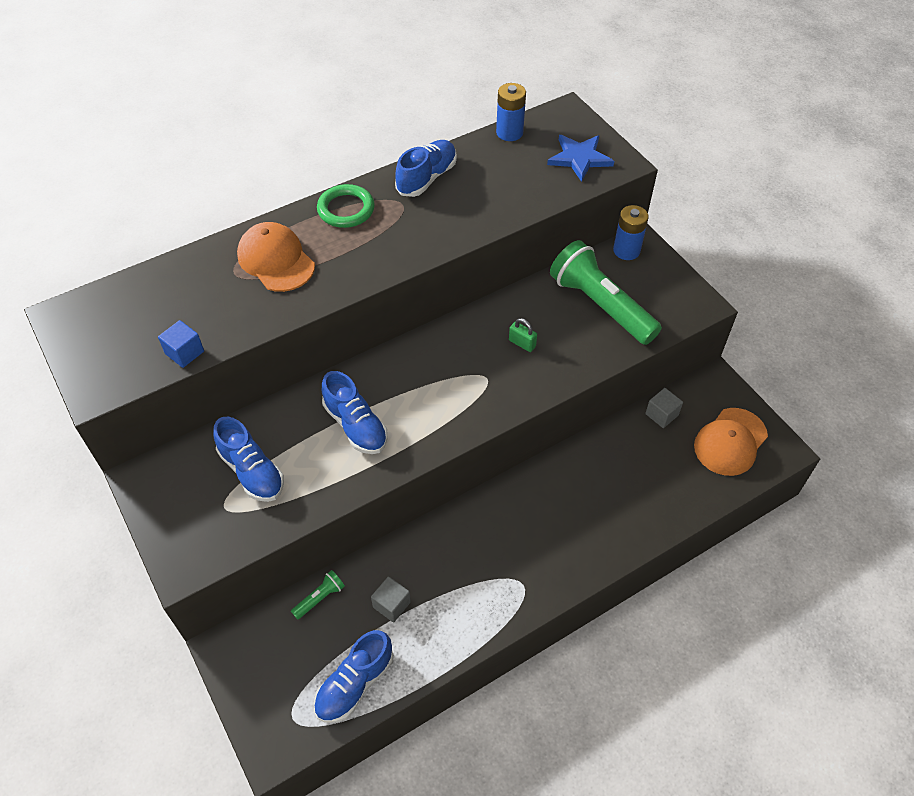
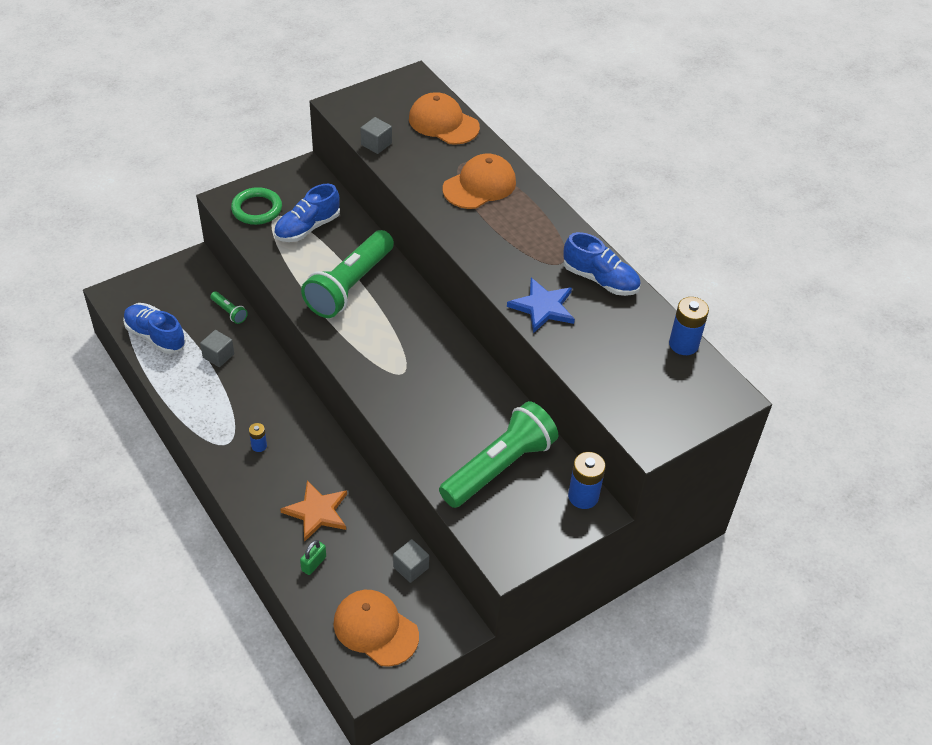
camera: 85 degrees right, 5 degrees down
blue cube [158,320,204,368] -> grey cube [360,117,392,154]
green ring [317,184,375,228] -> green ring moved to [231,187,282,225]
blue shoe [322,371,388,454] -> green flashlight [301,230,394,318]
green padlock [509,318,537,352] -> green padlock moved to [300,540,326,575]
blue star [547,135,614,182] -> blue star moved to [507,278,575,333]
none -> blue battery [249,423,267,452]
none -> orange star [280,480,347,541]
none -> orange cap [409,92,480,145]

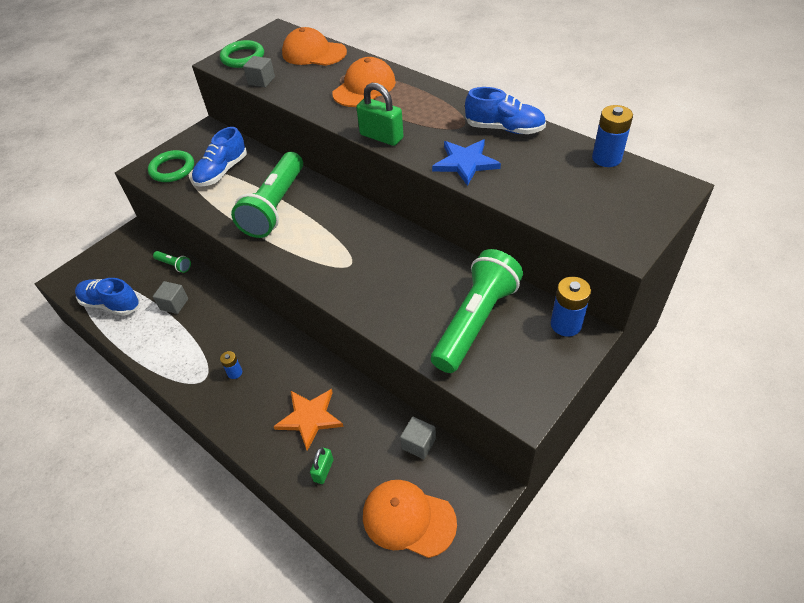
camera: 10 degrees left, 0 degrees up
none -> green ring [220,40,264,68]
none -> green padlock [356,83,403,146]

